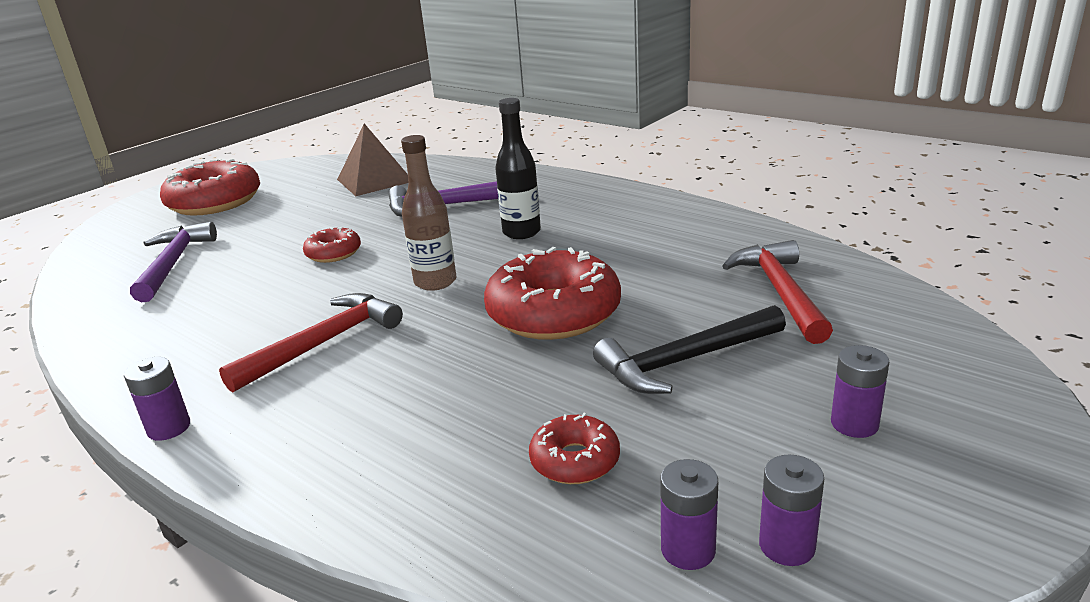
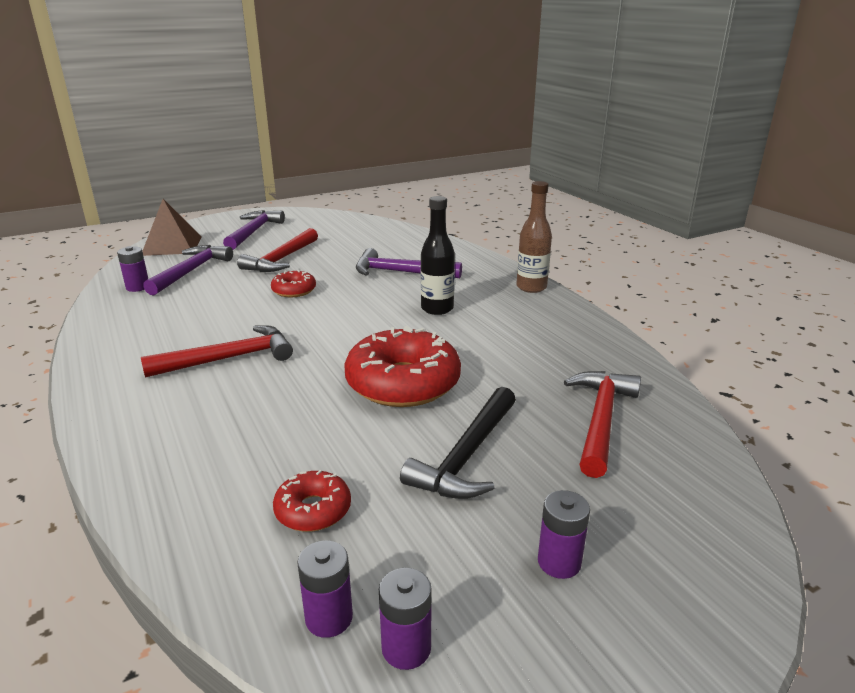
camera: 20 degrees right, 0 degrees up
purple battery [124,357,190,441] -> purple battery moved to [117,246,148,292]
red donut [160,159,260,216] -> purple hammer [223,210,285,250]
brown pyramid [337,123,408,196] -> brown pyramid moved to [142,199,202,256]
brown bottle [401,135,457,291] -> brown bottle moved to [516,181,552,293]
black hammer [593,305,786,394] -> black hammer turned 60 degrees counterclockwise [400,387,516,499]
none -> red hammer [237,228,318,272]

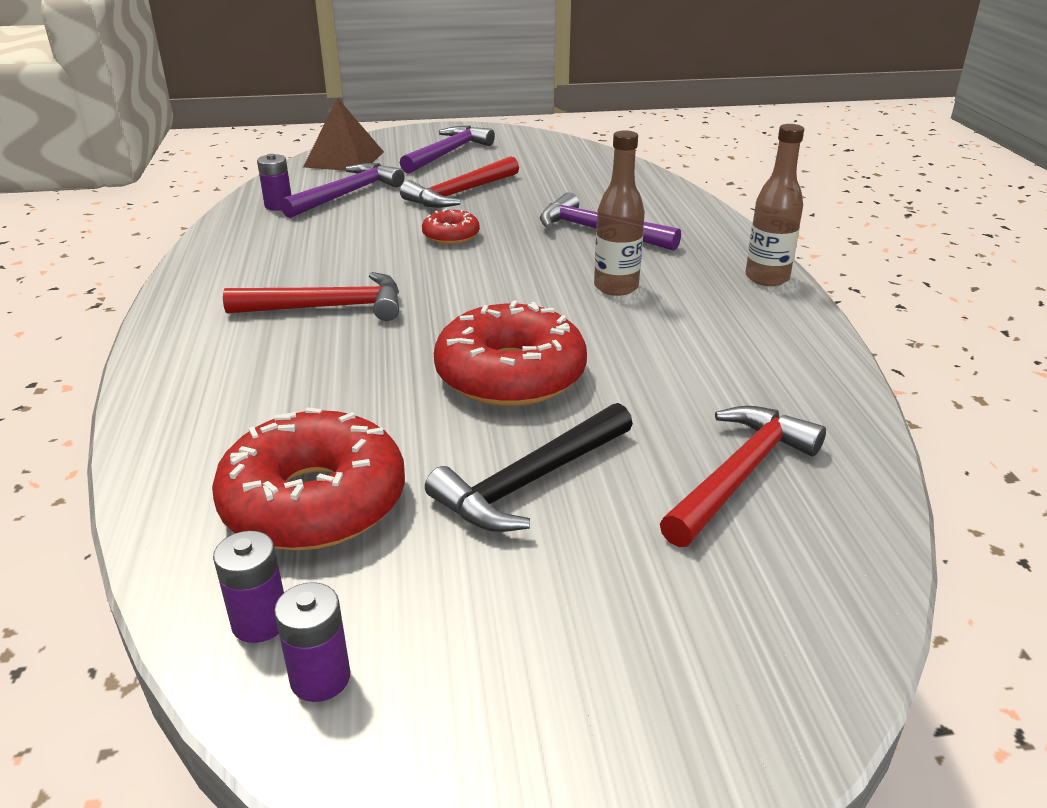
camera: 20 degrees right, 5 degrees up
red donut [273,470,351,532] -> red donut [212,407,405,551], size x1.98
black bottle [421,196,455,315] -> brown bottle [594,130,645,296]
purple battery [538,490,590,579] -> none

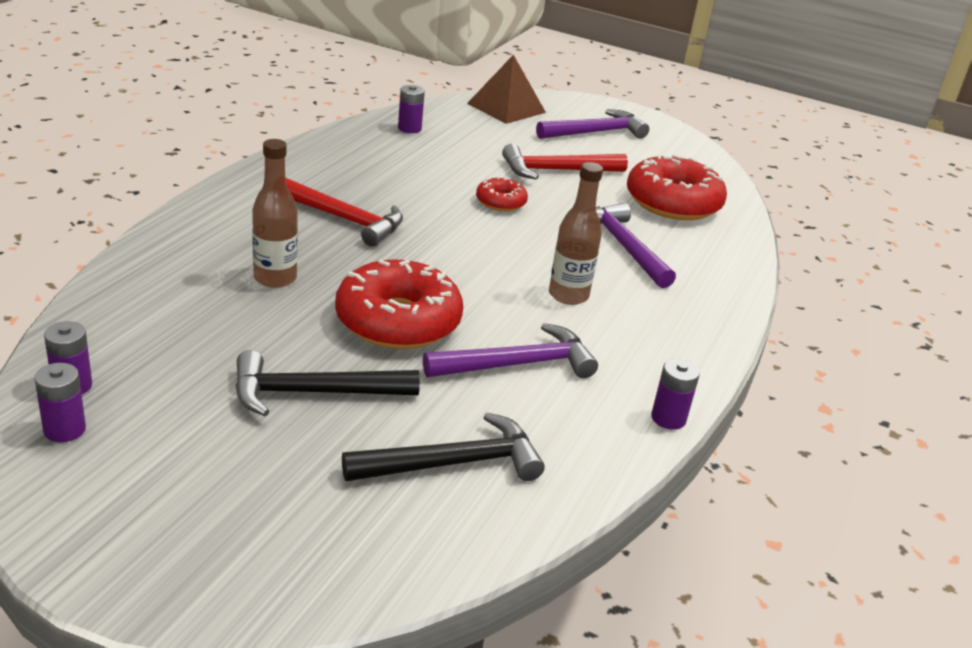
camera: 30 degrees right, 0 degrees up
red donut [212,407,405,551] -> red donut moved to [627,154,727,220]
purple hammer [280,163,405,218] -> purple hammer moved to [423,323,598,378]
red hammer [660,406,826,547] -> black hammer [342,412,545,481]
brown bottle [745,124,804,286] -> brown bottle moved to [252,139,298,288]
none -> purple battery [651,358,700,430]

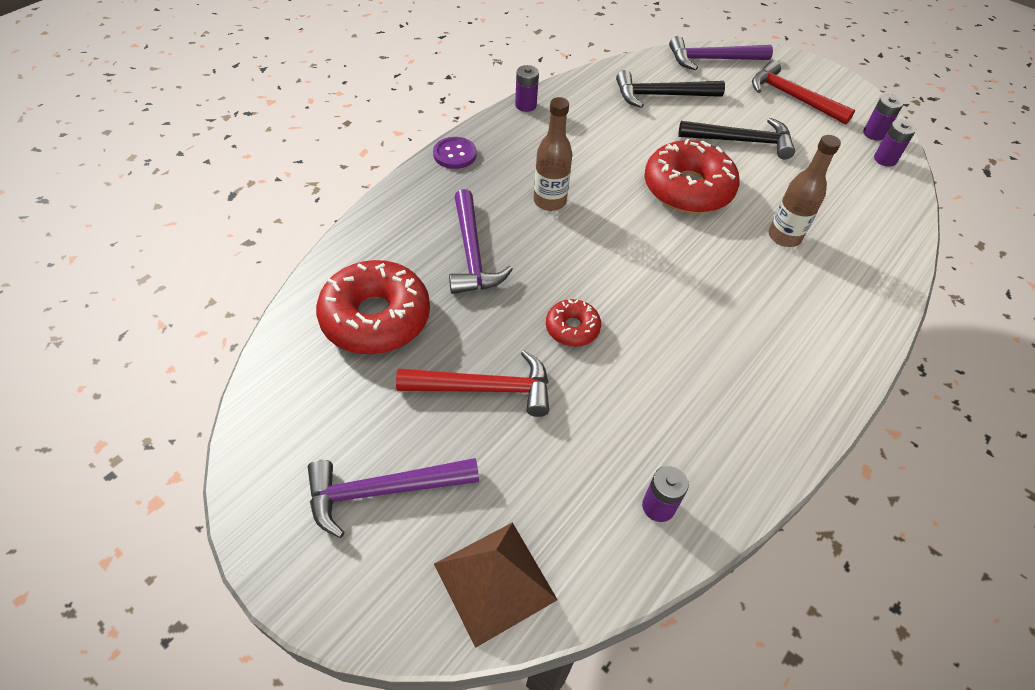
camera: 165 degrees left, 20 degrees up
red hammer [286,178,403,246] -> red hammer moved to [752,60,855,125]
purple hammer [423,323,598,378] -> purple hammer moved to [669,36,773,70]
none -> purple button [433,137,477,169]

